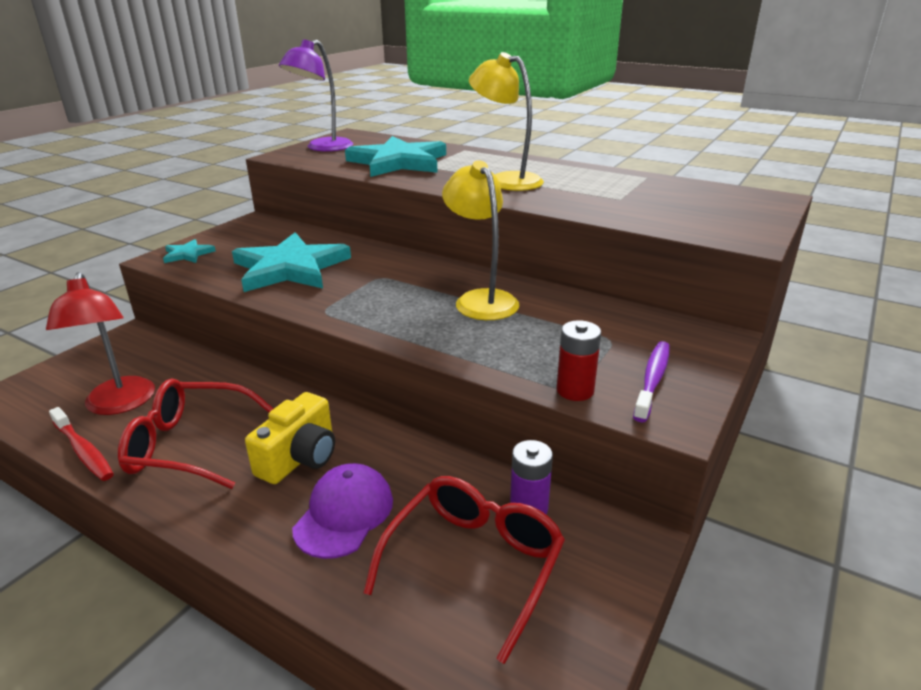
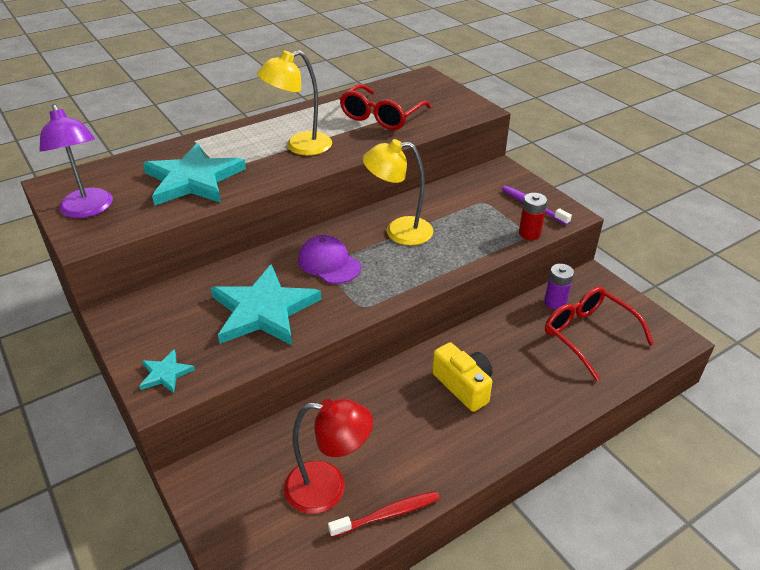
camera: 65 degrees left, 10 degrees up
red glasses [118,378,274,489] -> red glasses moved to [340,84,431,130]
purple cap [292,463,393,559] -> purple cap moved to [298,235,361,284]

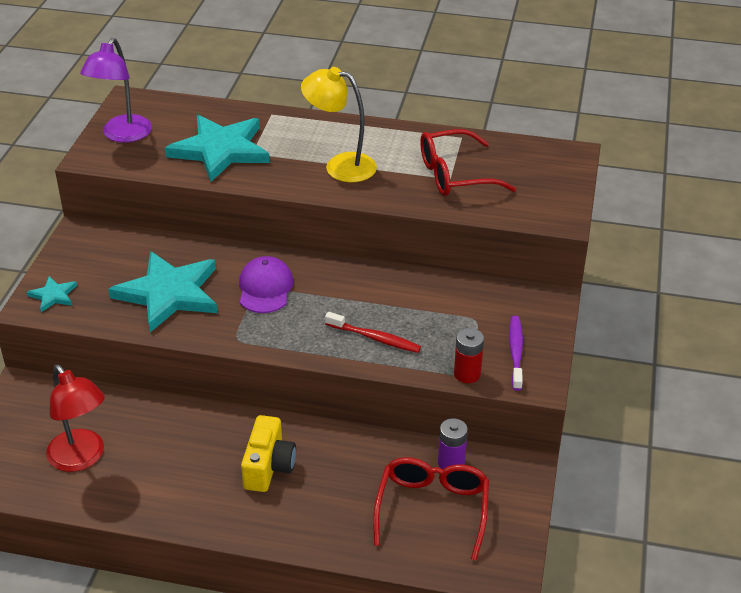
camera: 45 degrees right, 0 degrees up
red toothbrush [328,491,440,537] -> red toothbrush moved to [325,312,421,353]
yellow lamp [363,139,433,245] -> none

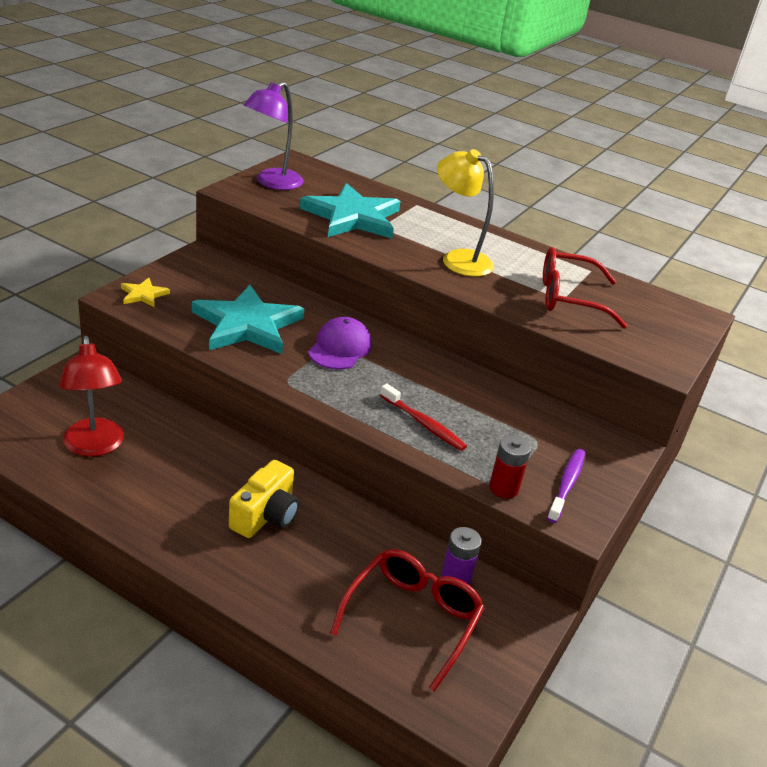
camera: 15 degrees right, 5 degrees down
turquoise star [27,276,77,312] -> yellow star [121,278,170,308]

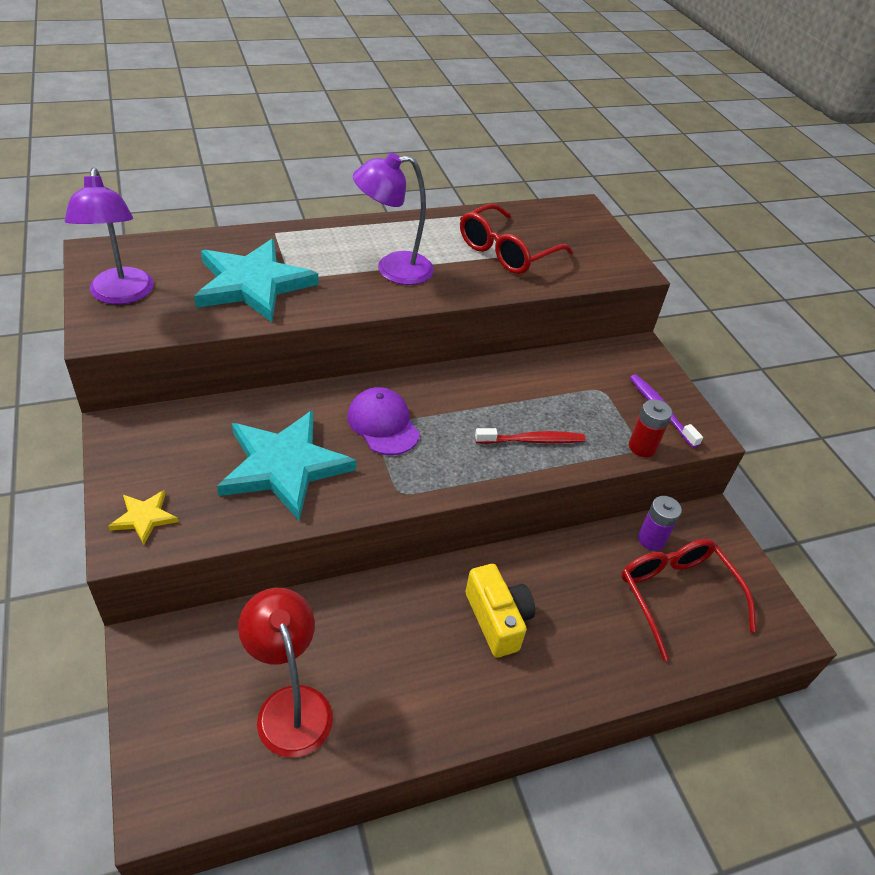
camera: 50 degrees left, 10 degrees up
red lamp [59,336,124,457] -> red lamp turned 135 degrees counterclockwise [238,588,333,757]
yellow lamp [437,149,494,277] -> purple lamp [353,152,434,285]

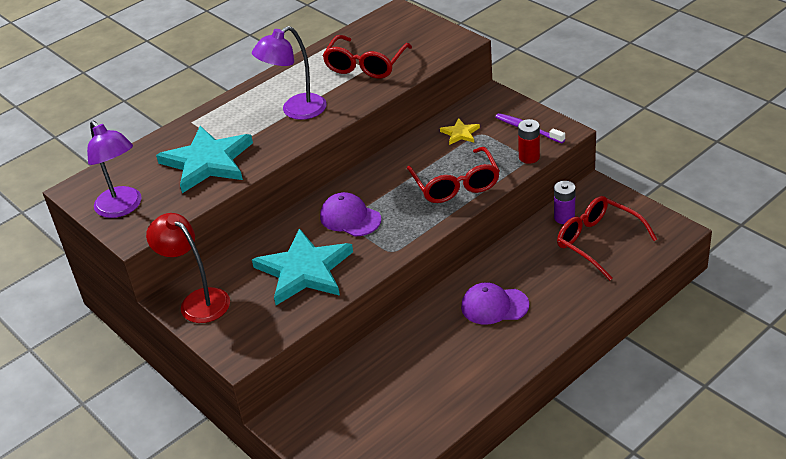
camera: 15 degrees left, 5 degrees down
yellow star [108,490,178,545] -> yellow star moved to [440,118,480,145]
red lamp [238,588,333,757] -> red lamp moved to [146,213,230,323]
yellow camera [466,564,535,657] -> purple cap [461,282,529,325]
red toothbrush [475,428,585,444] -> red glasses [407,147,500,203]

